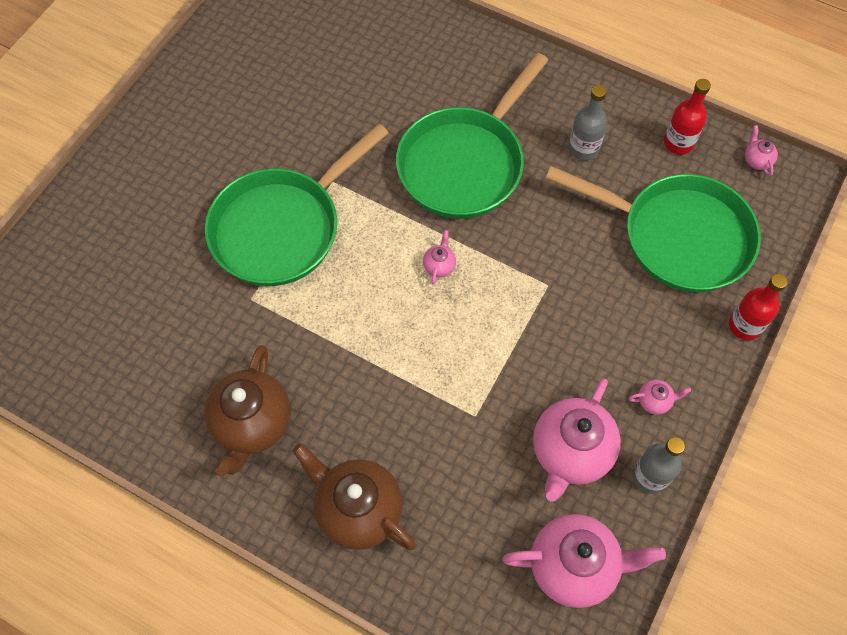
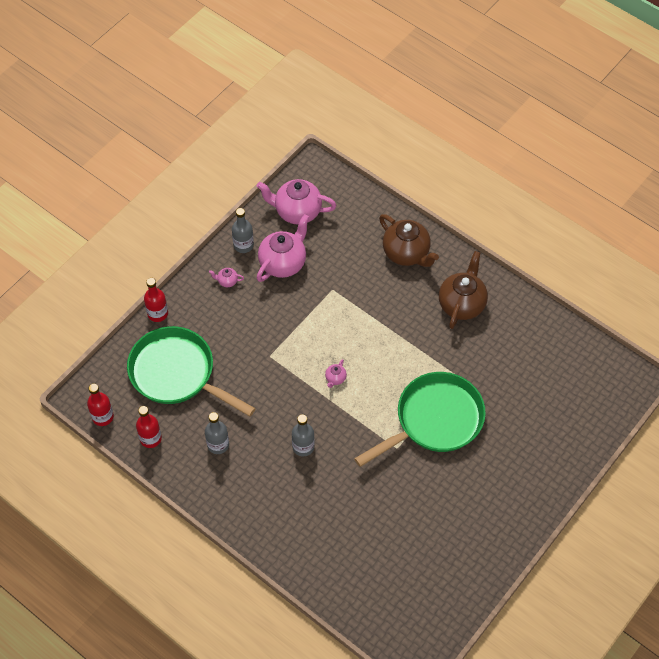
camera: 170 degrees left, 5 degrees down
green pan [396,53,549,219] -> grey bottle [292,414,315,457]
pink teapot [745,125,778,176] -> red bottle [87,384,114,426]

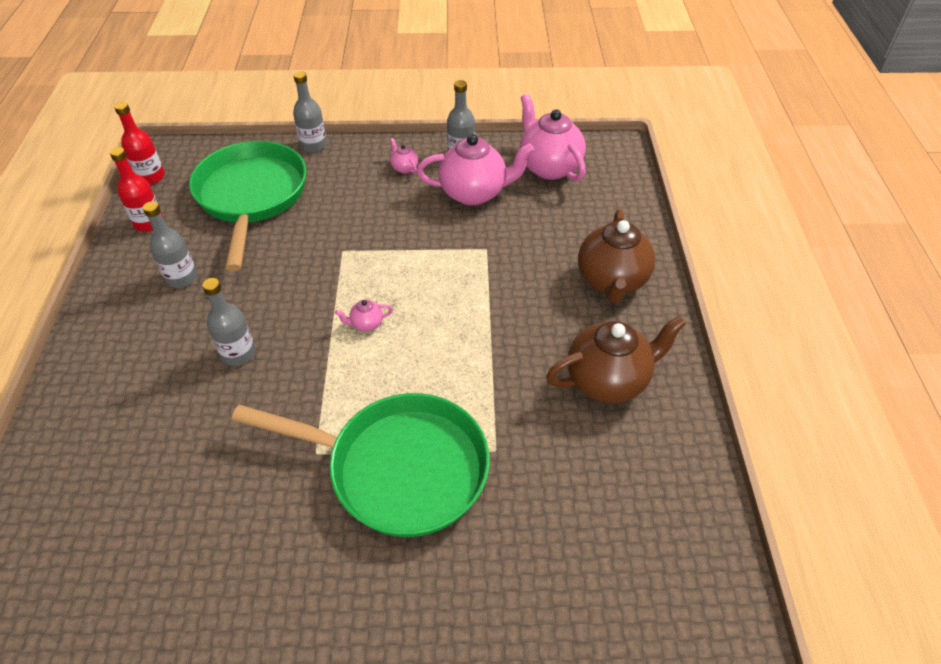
camera: 50 degrees right, 10 degrees down
red bottle [144,278,168,322] -> grey bottle [293,71,327,153]

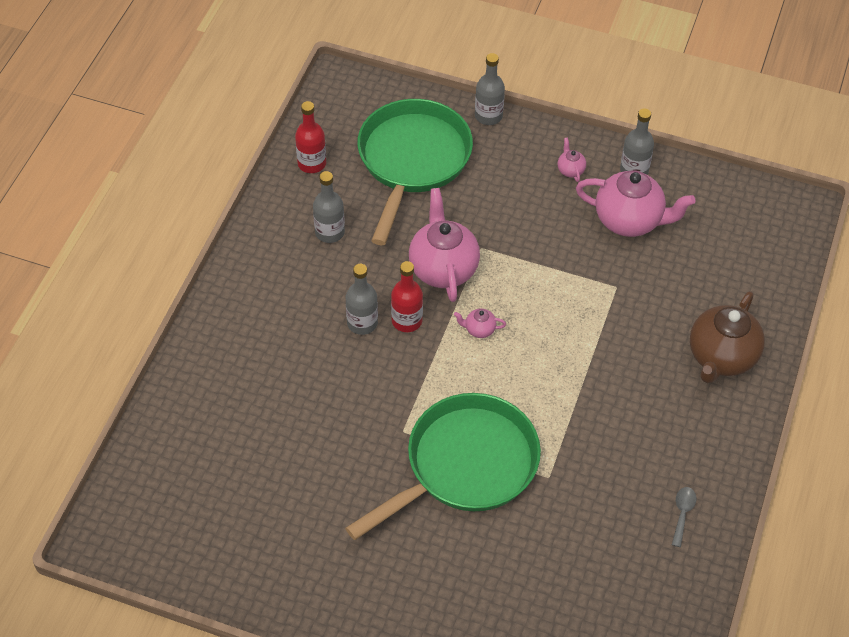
camera: 20 degrees right, 5 degrees up
red bottle [114,102,165,185] -> red bottle moved to [391,261,423,332]
green pan [232,393,490,537] -> green pan turned 75 degrees counterclockwise [345,393,541,540]
pink teapot [520,94,586,181] -> pink teapot moved to [409,188,480,302]
brown teapot [546,316,686,403] -> none
none -> grey spoon [672,487,697,547]

